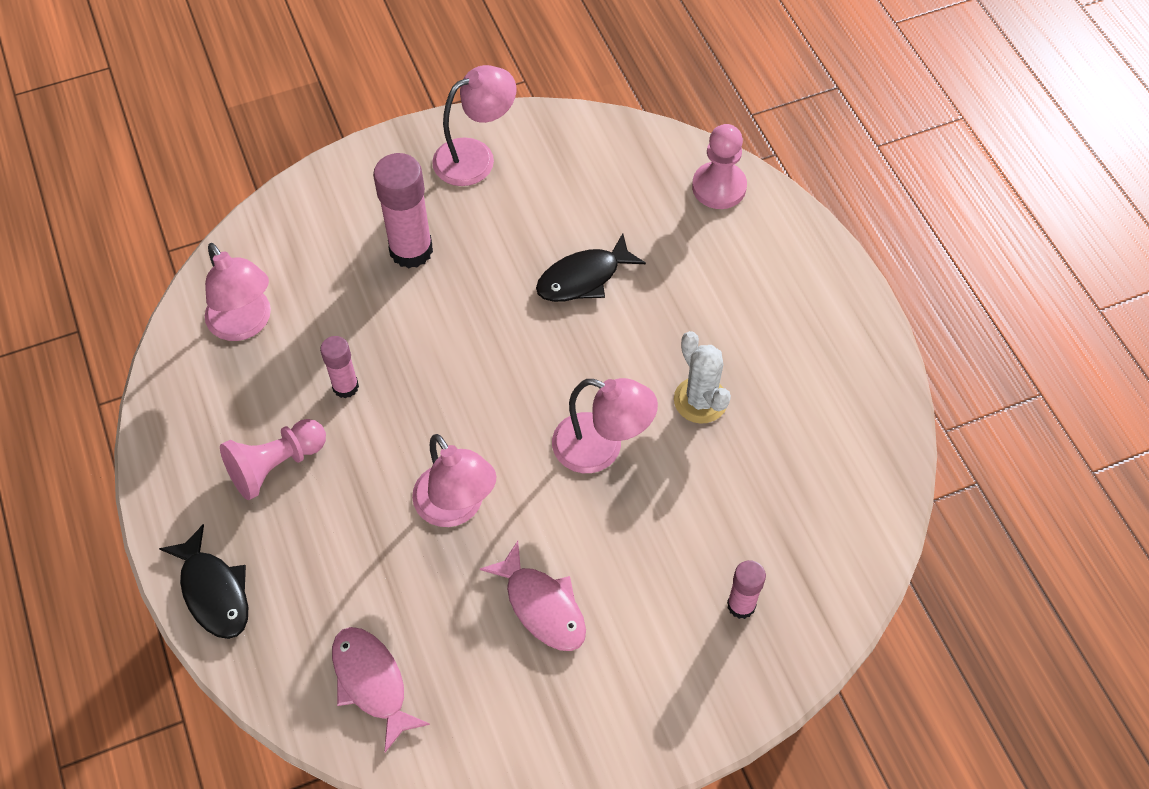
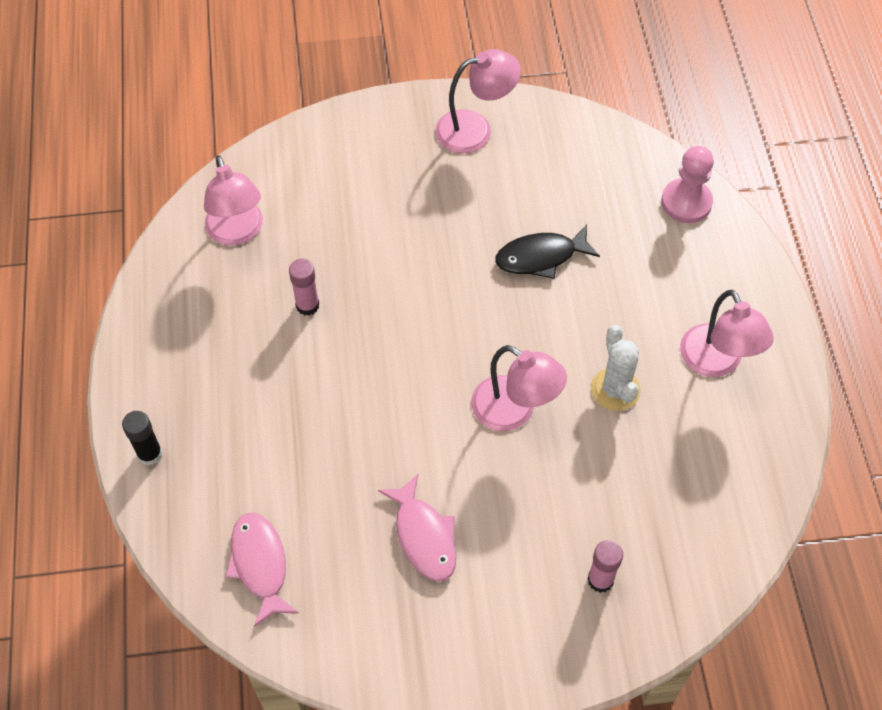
camera: 15 degrees right, 0 degrees up
black fish [159,524,248,639] -> black glue stick [122,411,162,466]
pink pawn [220,419,326,500] -> none
pink glue stick [373,153,433,268] -> none
pink lamp [412,434,496,527] -> pink lamp moved to [680,290,774,377]

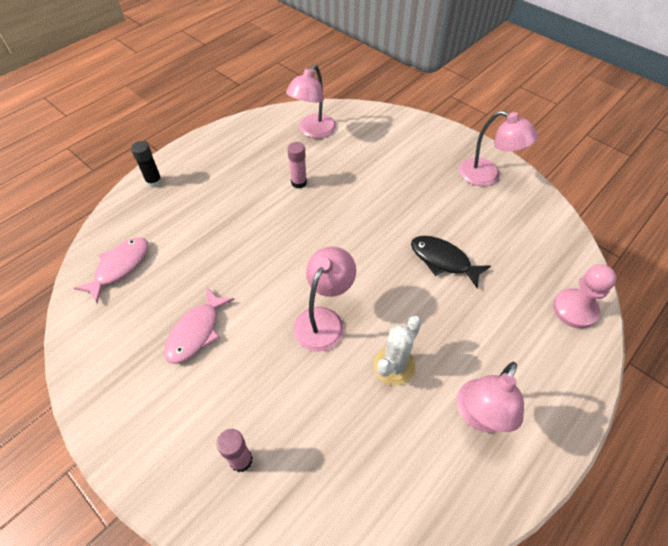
camera: 50 degrees right, 5 degrees down
pink lamp [471,345,567,431] -> pink lamp turned 150 degrees counterclockwise [293,246,356,352]

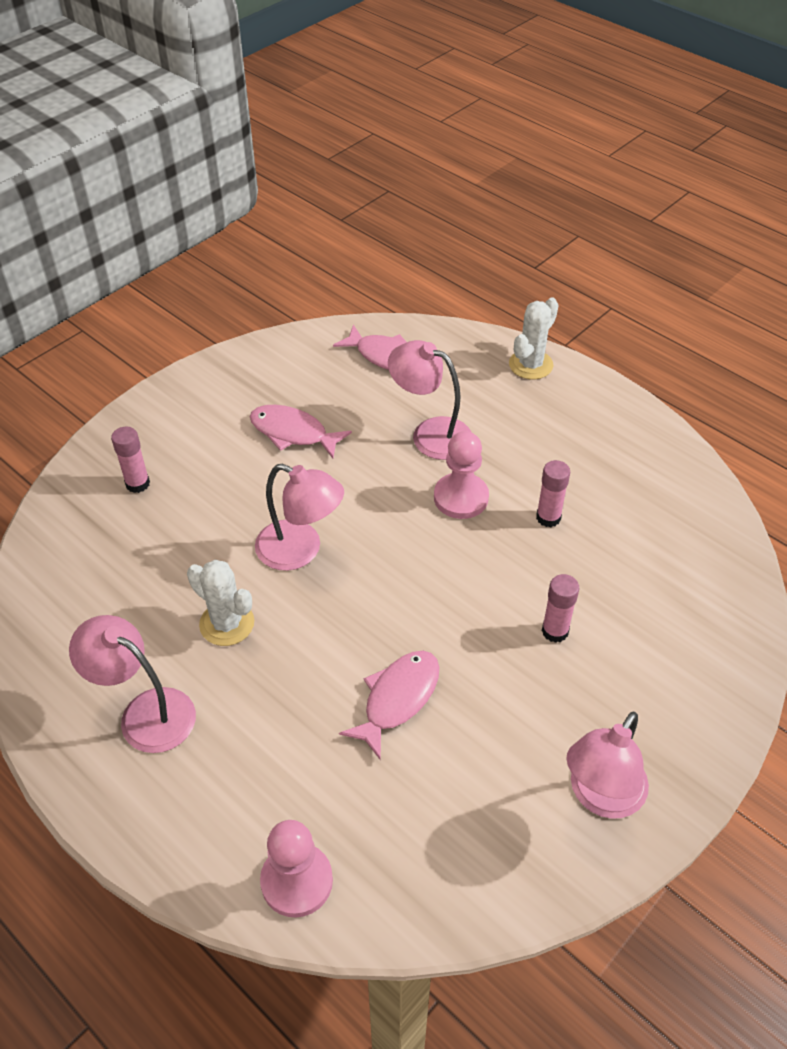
camera: 90 degrees right, 5 degrees down
black glue stick [131,141,162,188] -> white cactus [509,298,559,379]
pink lamp [286,65,336,138] -> pink lamp moved to [388,340,471,460]
black fish [411,236,491,288] -> pink fish [339,651,440,759]
none -> pink pawn [434,431,489,519]
none -> pink glue stick [542,574,579,643]

